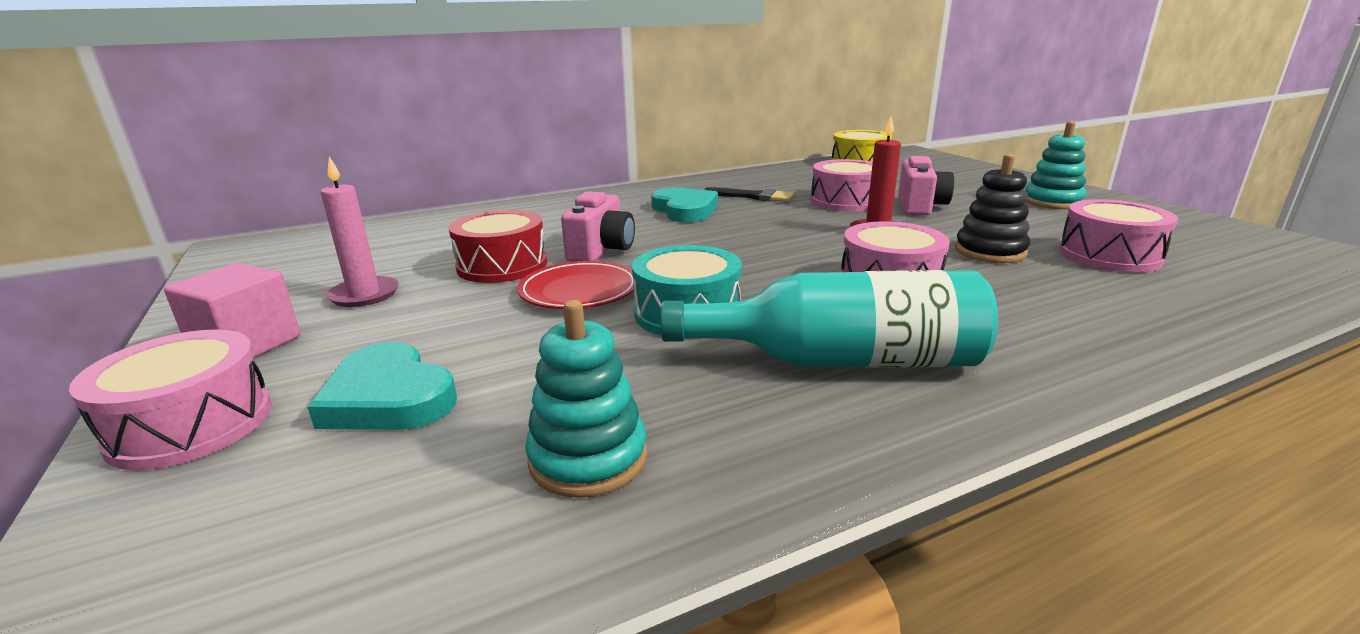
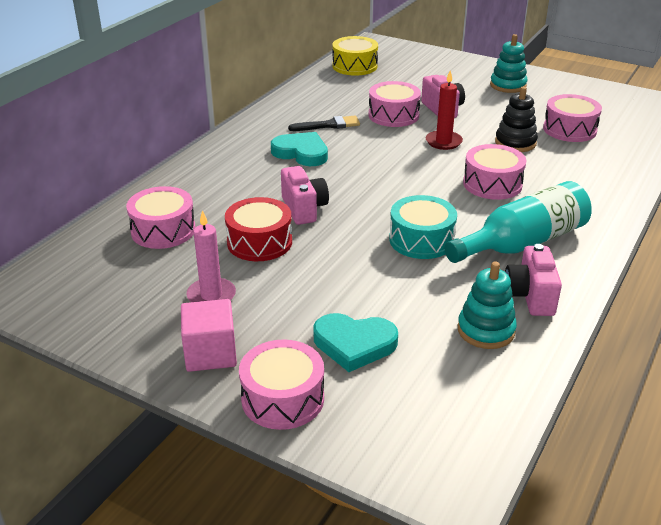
camera: 35 degrees left, 10 degrees up
red plate [517,261,634,309] -> none
none -> pink drum [126,186,195,249]
none -> pink camera [505,244,562,316]

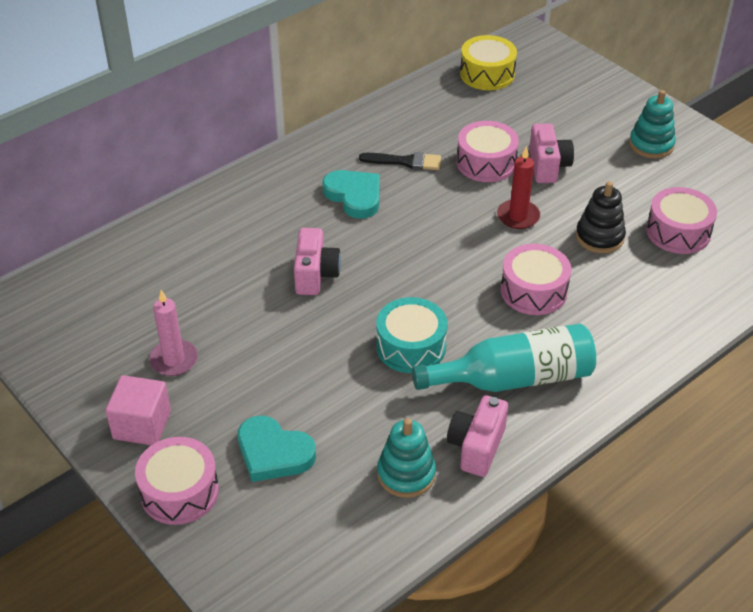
camera: 20 degrees right, 10 degrees up
pink drum [126,186,195,249] -> none
red drum [225,197,292,261] -> none

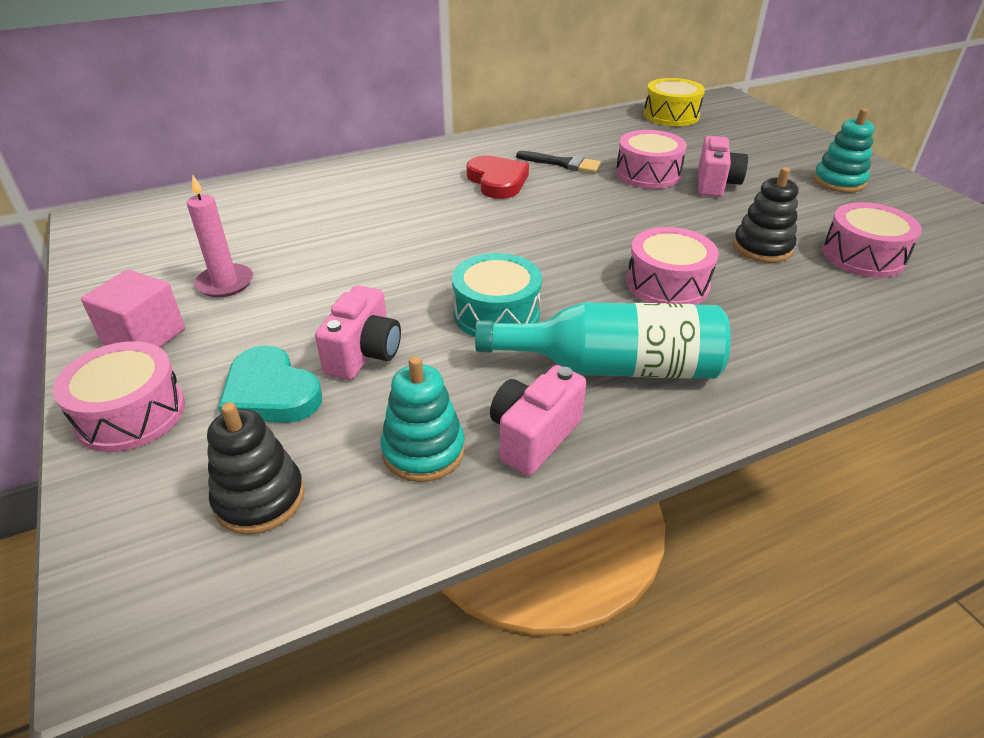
camera: 15 degrees right, 5 degrees down
pink camera [294,228,341,295] -> pink camera moved to [315,285,401,380]
turquoise heart [322,170,380,219] -> red heart [467,155,529,199]
red candle [497,146,540,229] -> none
none -> black stacking toy [207,402,305,535]

